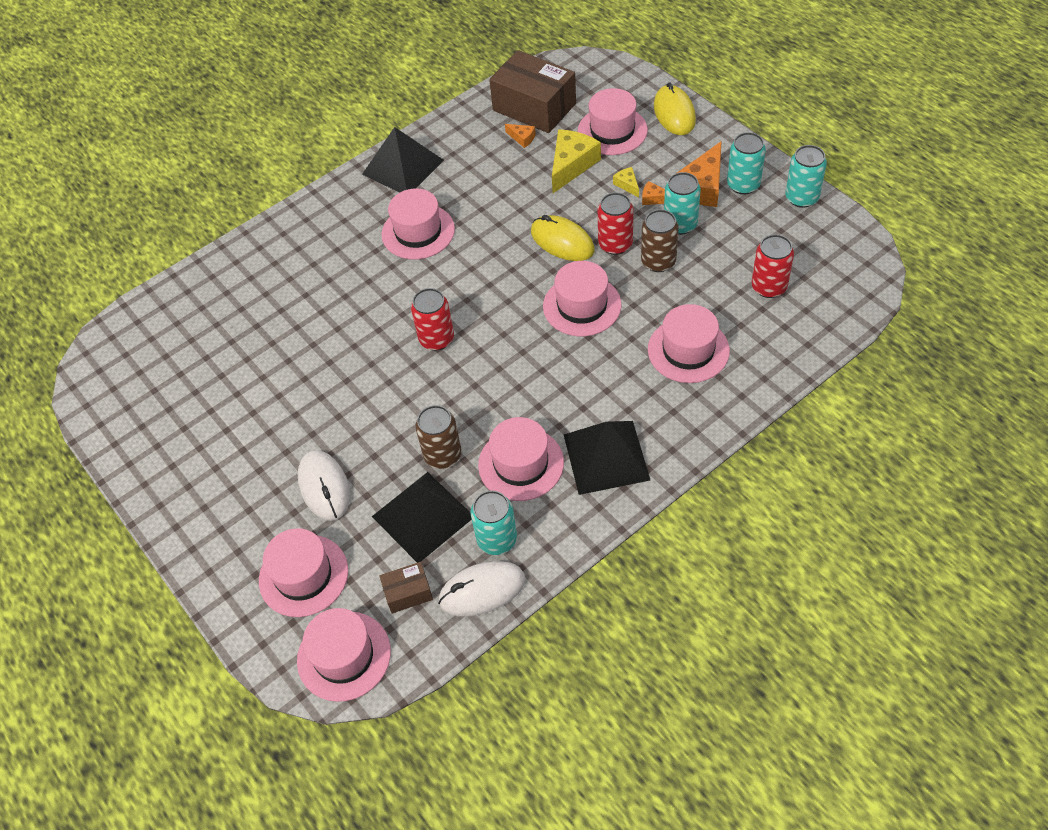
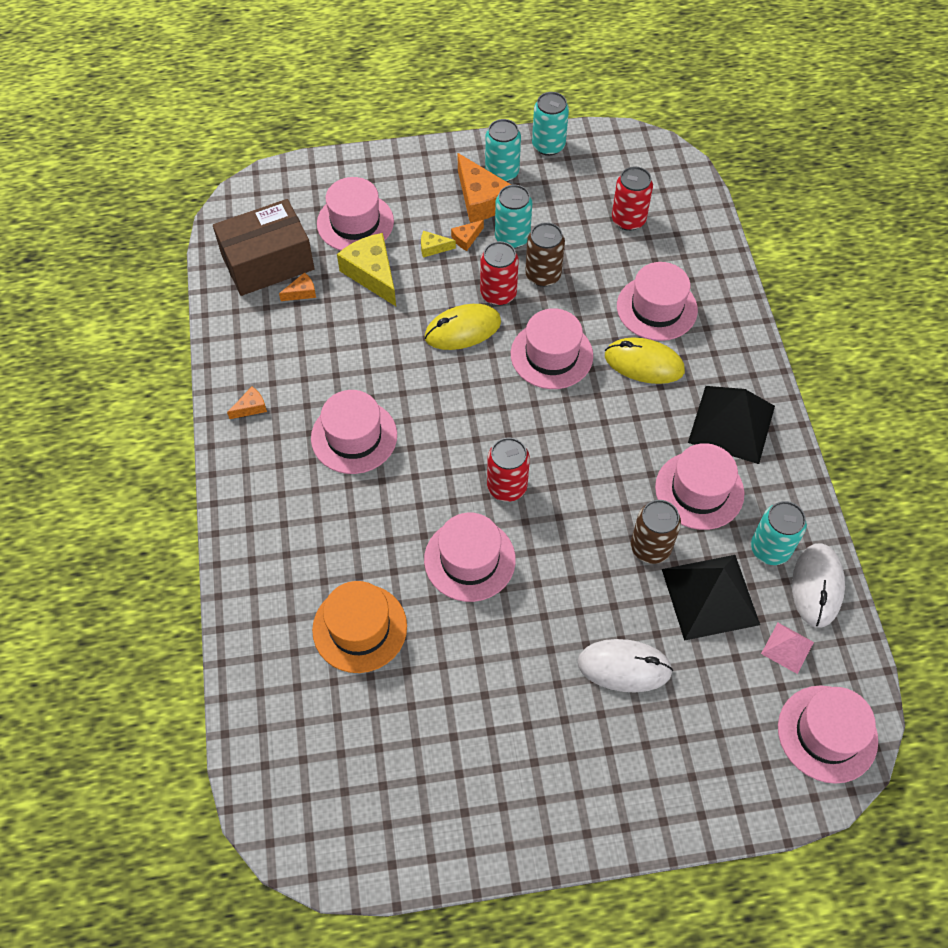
camera: 65 degrees left, 5 degrees up
pink hat [259,528,348,617] -> pink hat moved to [424,513,516,602]
black pyramid [362,127,444,193] -> orange cheese [227,387,267,419]
brown box [380,562,433,614] -> pink pyramid [761,623,814,674]
yellow mouse [654,82,696,135] -> yellow mouse moved to [605,338,685,384]
none -> orange hat [312,581,407,673]

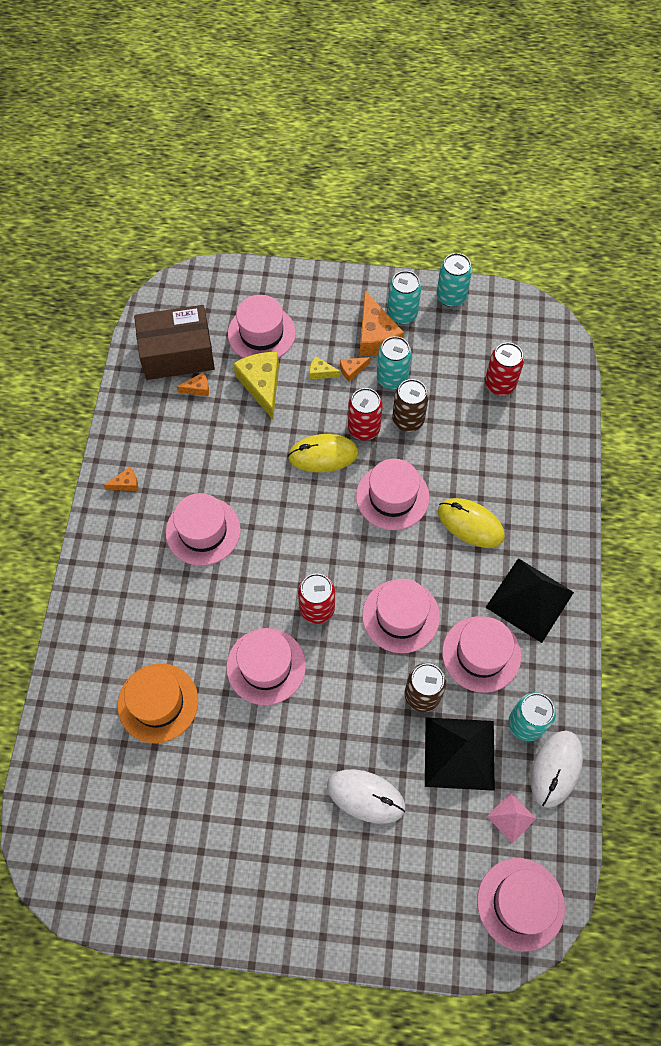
camera: 15 degrees right, 5 degrees up
pink hat [617,262,698,341] -> pink hat moved to [362,579,440,653]

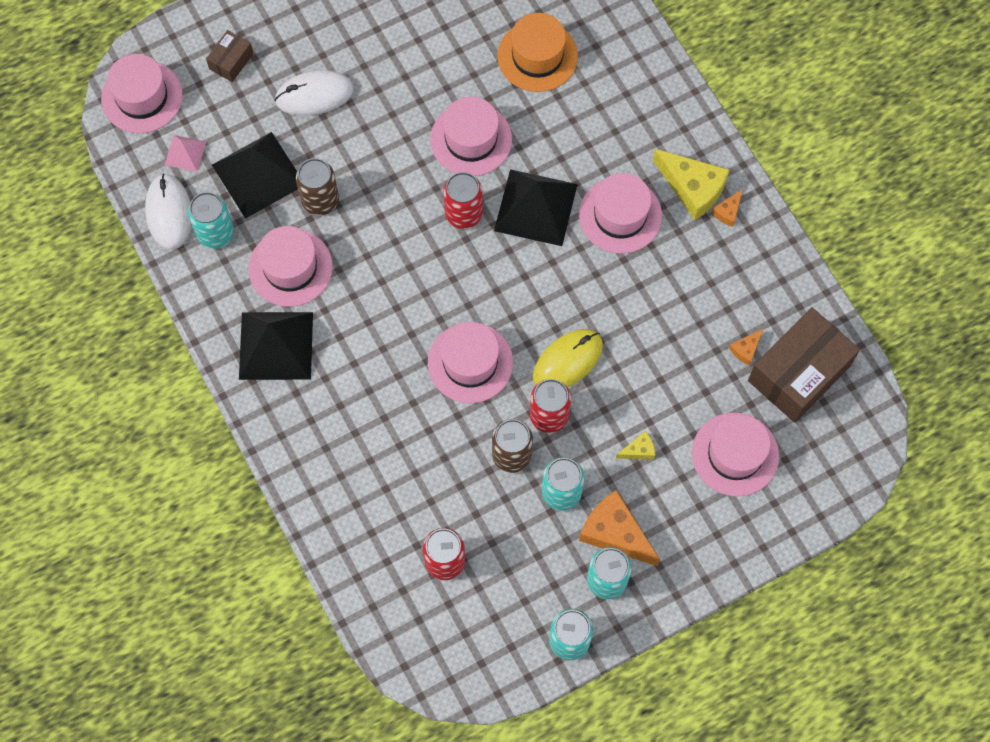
camera: 145 degrees right, 5 degrees up
yellow cheese [233,352,279,419] -> yellow cheese moved to [653,149,729,220]
orange cheese [340,357,371,382] -> none
pink hat [362,579,440,653] -> none
yellow mouse [438,498,505,548] -> none
none -> brown box [206,30,253,82]
none -> black pyramid [494,169,578,246]

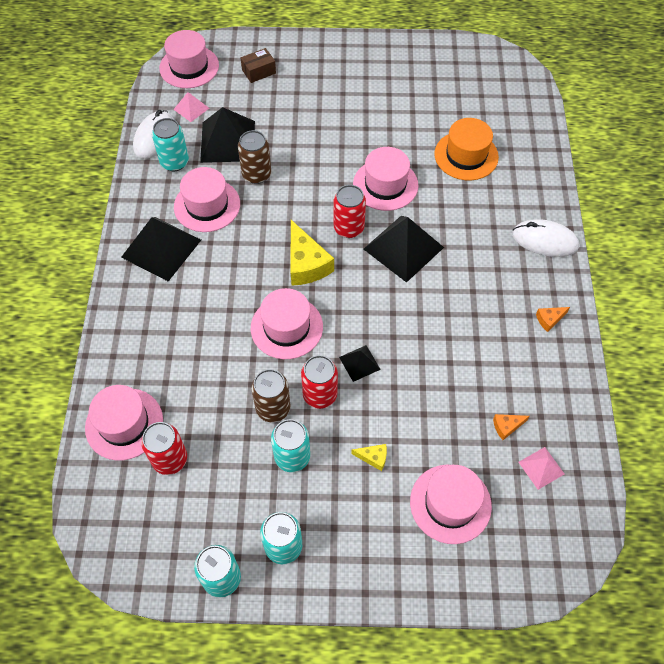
camera: 30 degrees right, 10 degrees down
white mouse [274,70,354,115] -> white mouse moved to [512,219,579,257]
yellow mouse [533,329,603,388] -> black pyramid [339,345,381,382]
pink hat [579,173,662,254] -> pink hat moved to [85,385,163,460]
orange cheese [579,490,660,566] -> none
yellow cheese [653,149,729,220] -> yellow cheese moved to [291,220,334,286]
brown box [748,307,860,423] -> pink pyramid [519,447,564,490]

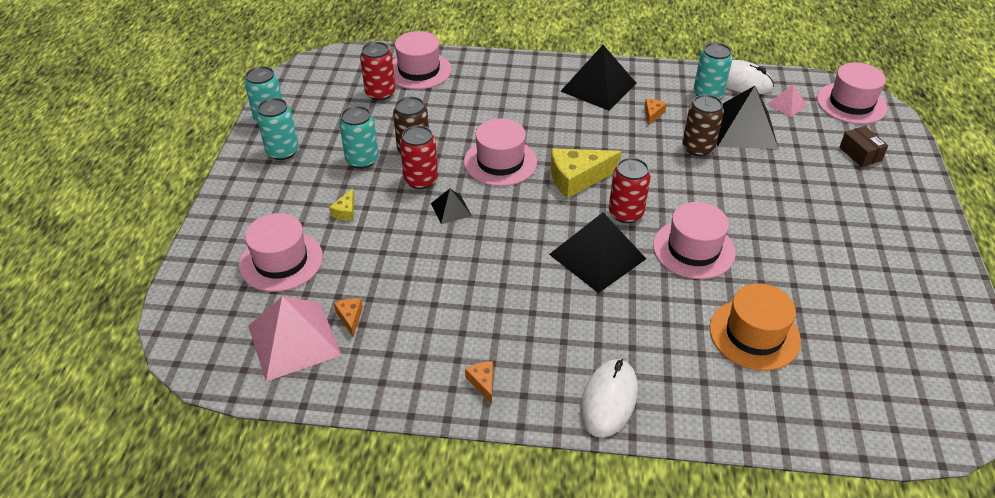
camera: 95 degrees right, 15 degrees down
pink hat [174,167,240,232] -> orange cheese [644,99,667,126]
pink pyramid [519,447,564,490] -> pink pyramid [248,296,342,381], size x2.02

